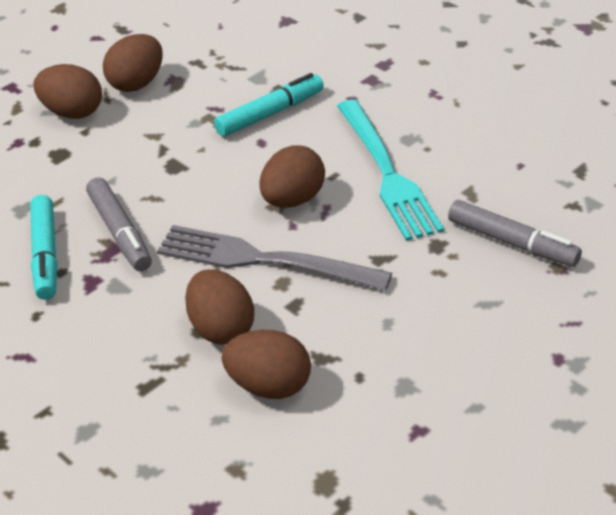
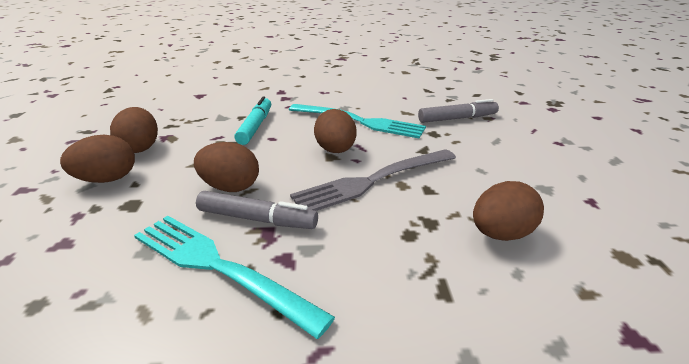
camera: 50 degrees left, 10 degrees down
turquoise marker [30,195,58,300] -> turquoise fork [134,216,335,339]
brown egg [185,269,254,345] -> brown egg moved to [194,142,259,192]

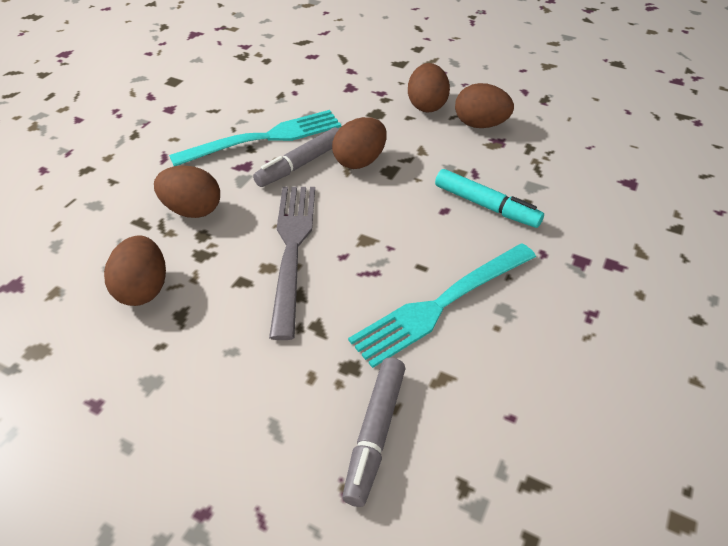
camera: 120 degrees right, 15 degrees up
brown egg [314,109,357,153] -> brown egg moved to [154,165,220,218]

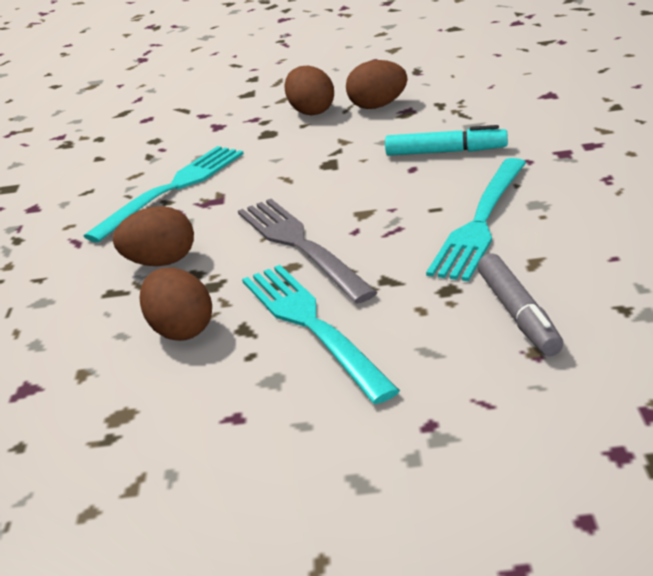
camera: 25 degrees left, 15 degrees down
grey marker [253,127,339,187] -> none
brown egg [332,117,387,169] -> none
none -> turquoise fork [242,265,400,404]

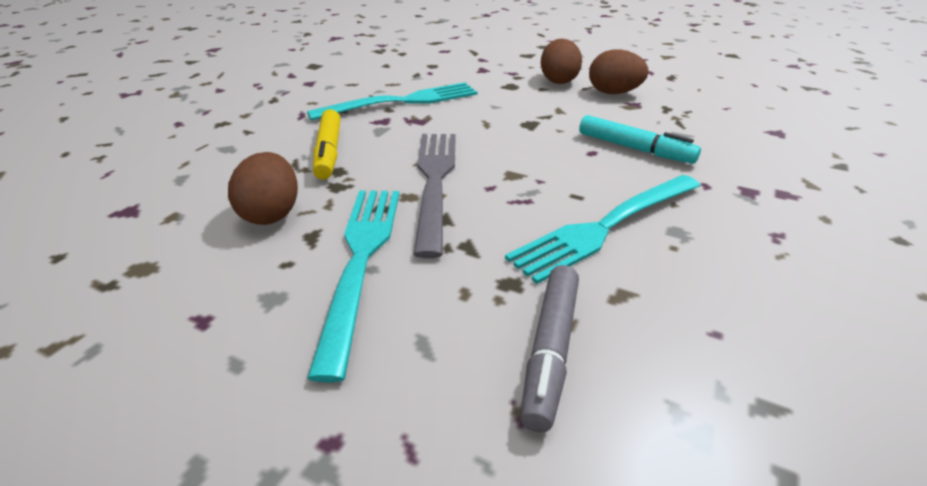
camera: 25 degrees right, 5 degrees up
brown egg [113,206,194,266] -> yellow marker [313,109,341,180]

